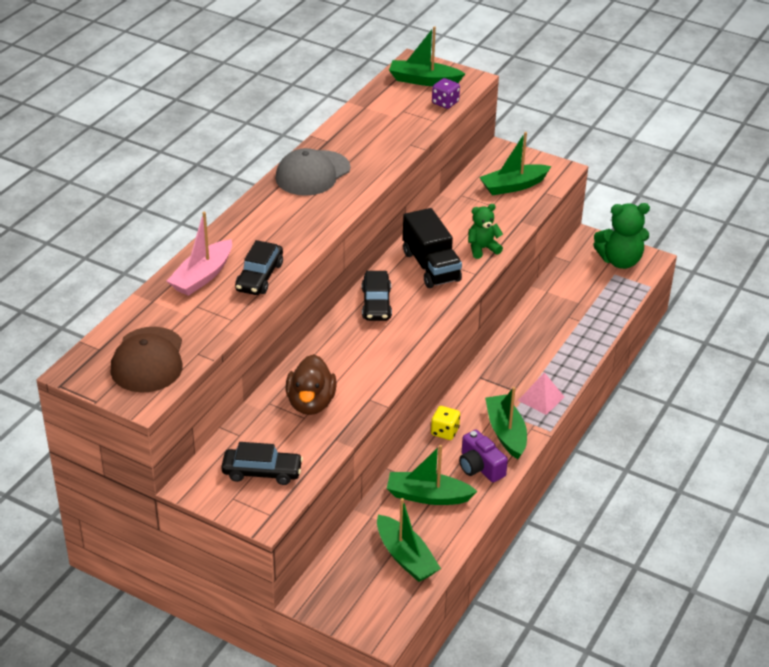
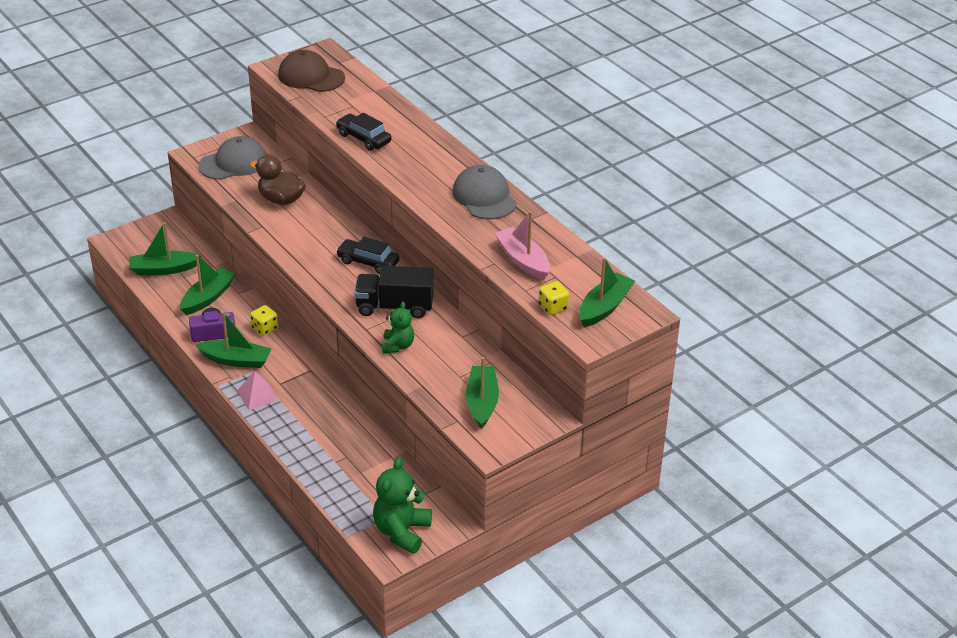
camera: 115 degrees right, 0 degrees up
pink boat [167,212,232,296] -> pink boat moved to [495,211,550,280]
black car [221,442,303,485] -> grey cap [198,136,266,180]
purple dice [432,78,460,109] -> yellow dice [539,281,569,315]

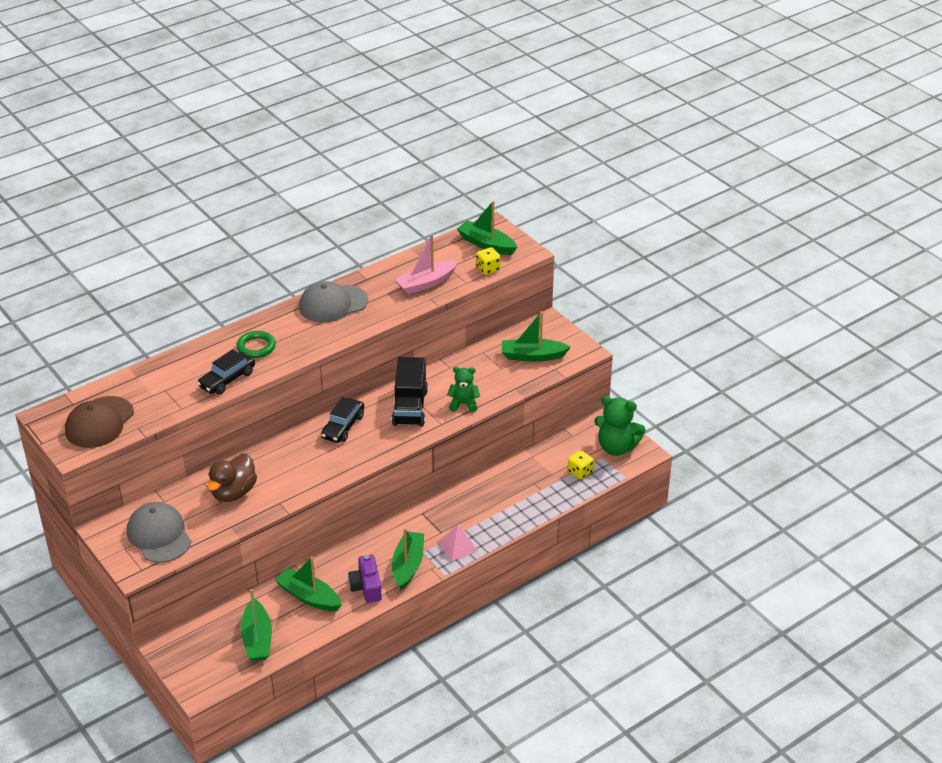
camera: 90 degrees left, 0 degrees up
yellow dice [250,305,278,336] -> yellow dice moved to [567,450,594,480]
none -> green ring [236,331,276,358]

